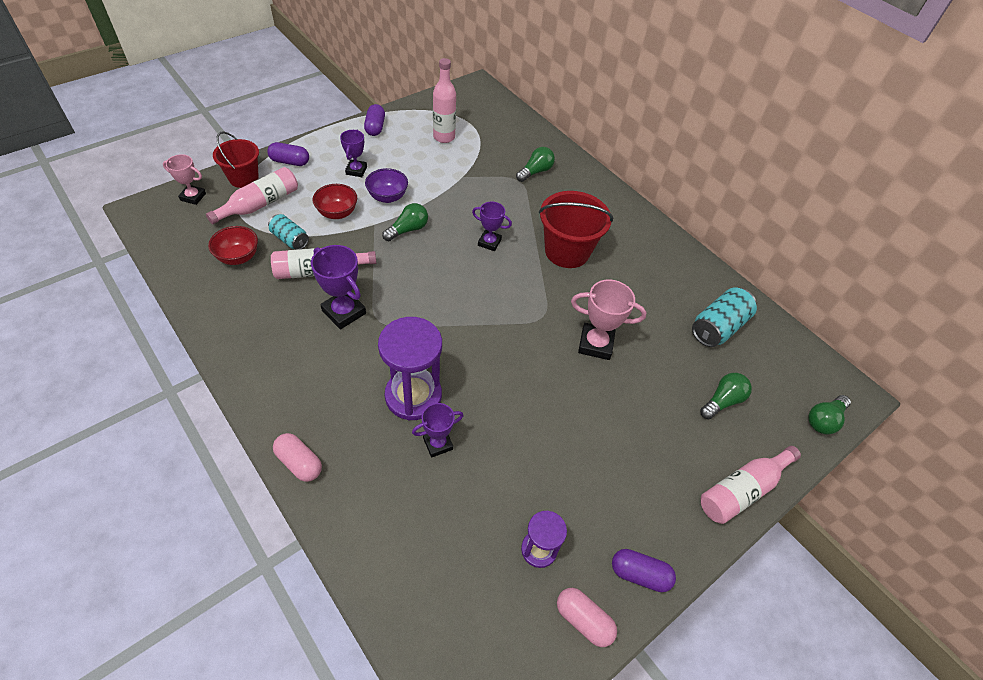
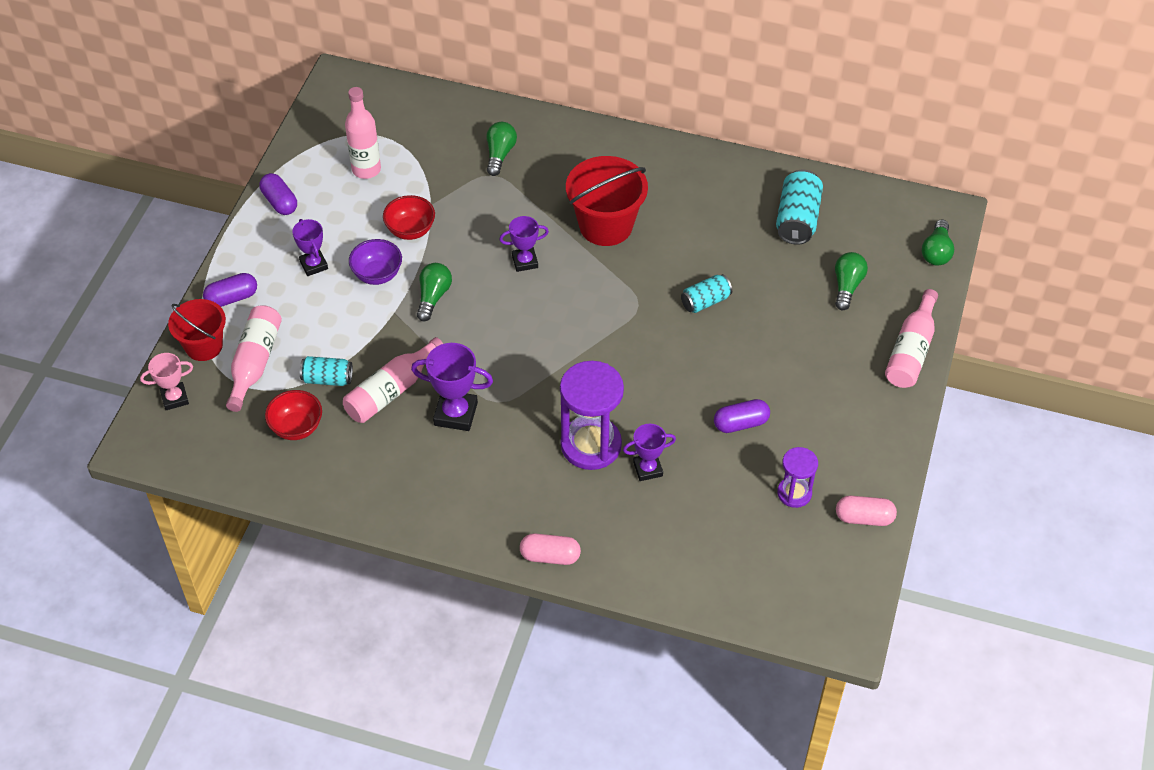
camera: 30 degrees left, 0 degrees up
red bowl [313,184,357,219] -> red bowl moved to [383,195,435,240]
purple trophy [412,403,464,458] -> purple trophy turned 45 degrees clockwise [623,424,676,481]
pink trophy [571,279,647,360] -> turquoise can [681,274,732,313]
purple capsule [612,549,676,592] -> purple capsule moved to [714,399,770,433]

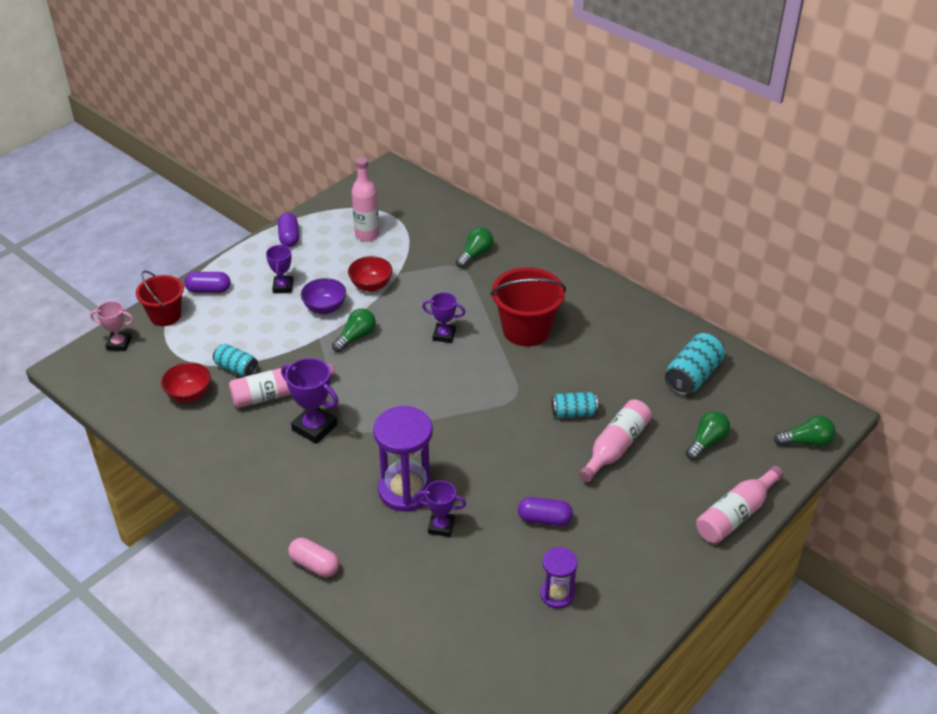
camera: 25 degrees right, 10 degrees down
pink bottle [226,305,282,412] -> pink bottle moved to [579,399,652,482]
pink capsule [836,496,897,526] -> none
green light bulb [922,220,954,266] -> green light bulb turned 135 degrees counterclockwise [774,416,836,446]

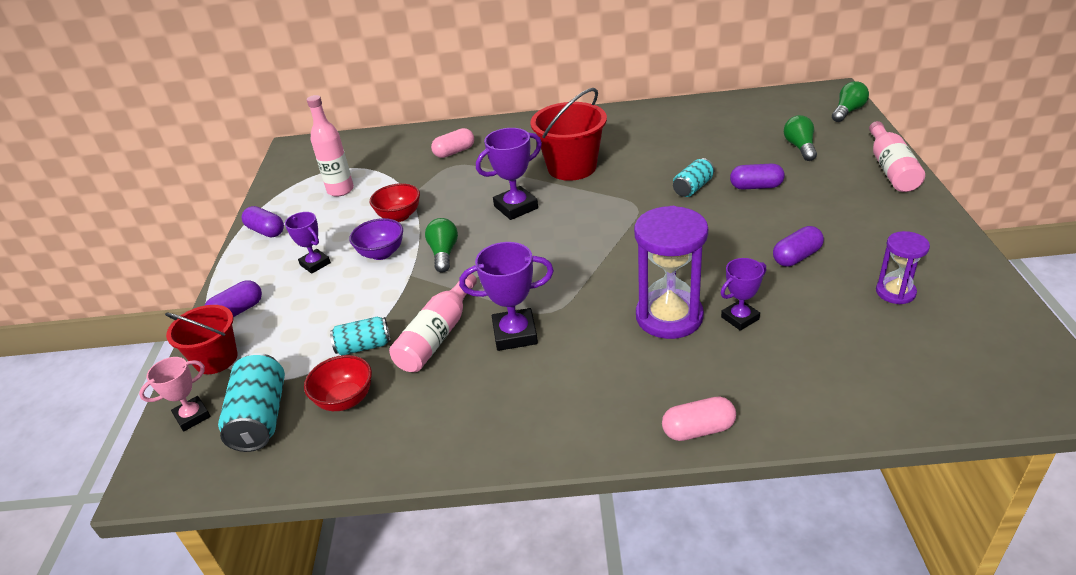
camera: 40 degrees left, 5 degrees down
purple trophy [422,292,465,343] -> purple trophy [476,128,542,220], size x1.54
green light bulb [456,227,493,268] -> pink capsule [431,128,474,158]
pink bottle [579,399,652,482] -> purple capsule [730,163,785,190]
turquoise can [665,333,725,395] -> turquoise can moved to [218,353,285,452]

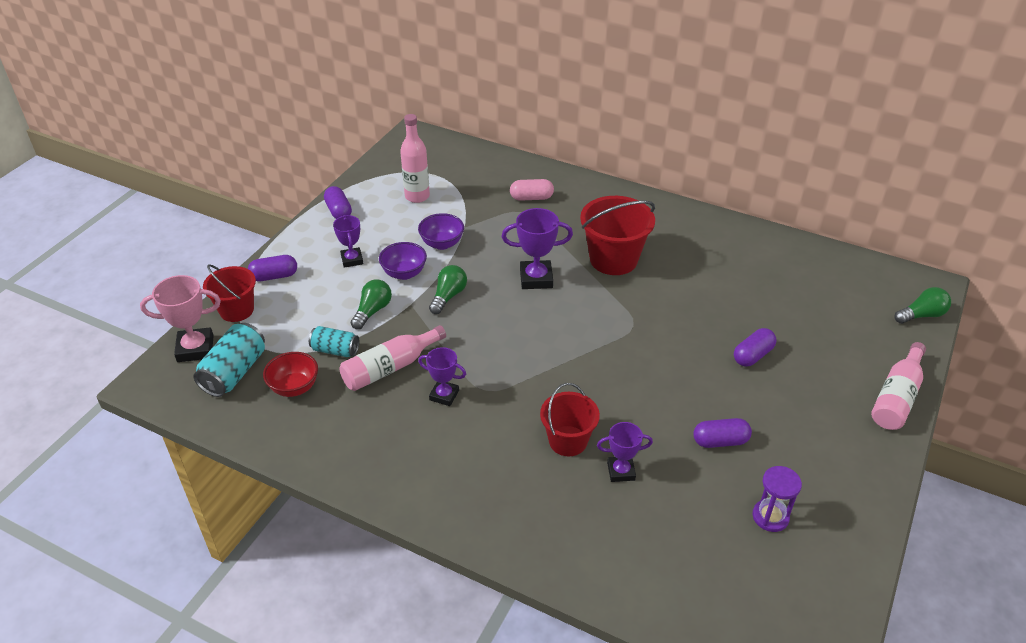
camera: 25 degrees right, 5 degrees up
pink trophy [139,357,211,431] -> pink trophy [140,275,221,362], size x1.54
red bowl [370,183,420,222] -> purple bowl [418,213,464,250]
purple trophy [459,242,554,351] -> purple trophy [418,347,466,406], size x0.65
purple hourglass [634,206,708,339] -> red bucket [540,383,600,456]
pink capsule [662,397,736,441] -> none
turquoise can [673,158,715,197] -> none
purple capsule [730,163,785,190] -> purple capsule turned 75 degrees counterclockwise [734,328,777,367]
green light bulb [784,115,817,161] -> green light bulb moved to [351,279,392,329]

